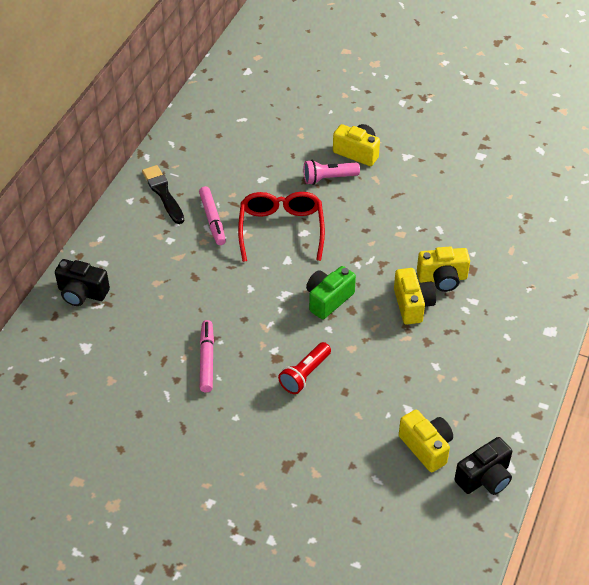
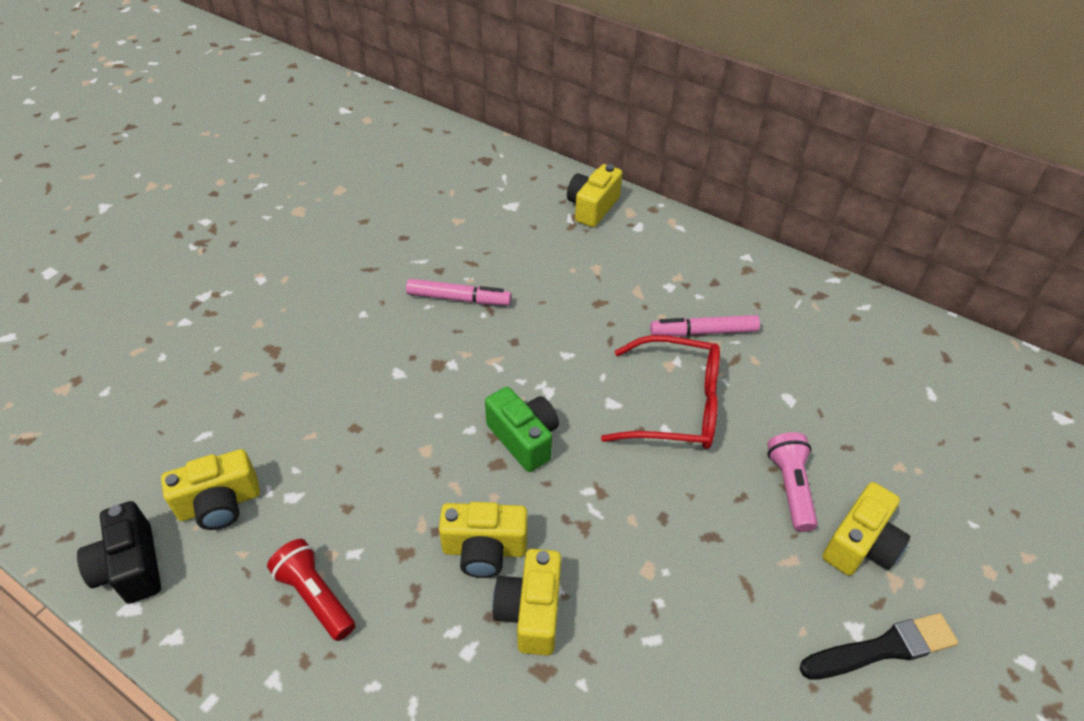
camera: 100 degrees right, 0 degrees up
black camera [55,259,110,306] -> yellow camera [567,164,622,227]
black brush [142,165,184,224] -> black brush moved to [799,613,958,679]
red flashlight [278,342,331,394] -> red flashlight moved to [267,539,355,641]

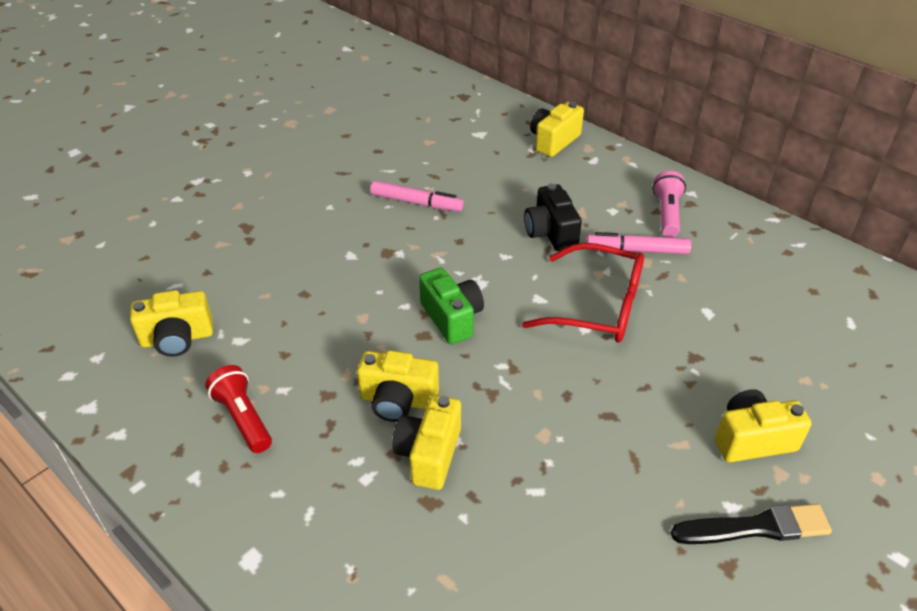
camera: 10 degrees right, 5 degrees down
black camera [77,501,161,604] -> black camera moved to [524,183,582,251]
pink flashlight [767,432,818,532] -> pink flashlight moved to [652,171,686,237]
yellow camera [823,482,910,576] -> yellow camera turned 150 degrees counterclockwise [715,389,812,462]

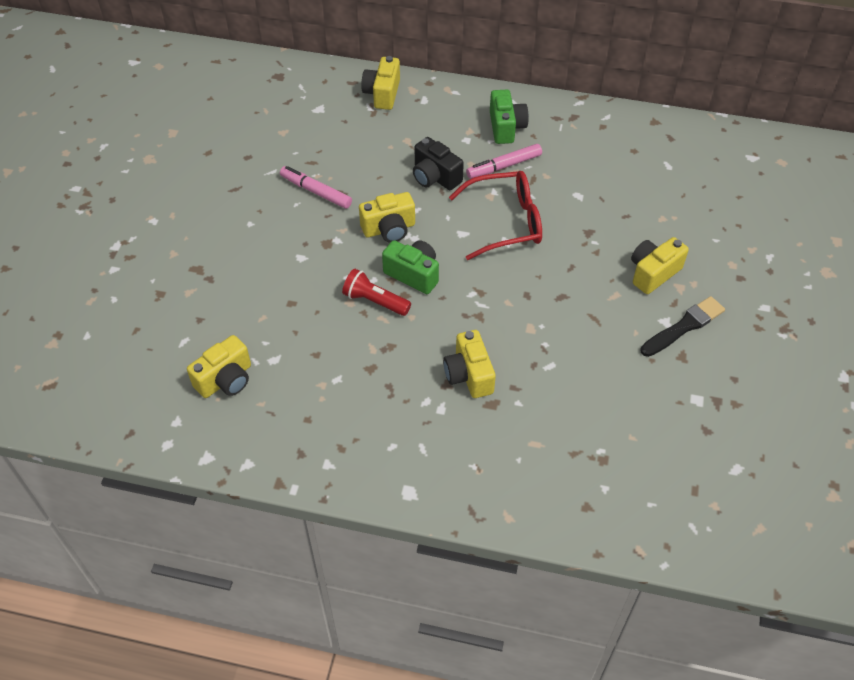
camera: 30 degrees left, 10 degrees up
red flashlight [205,365,272,453] -> red flashlight moved to [342,269,411,316]
yellow camera [357,350,439,422] -> yellow camera moved to [359,192,415,243]
pink marker [370,181,464,211] -> pink marker turned 135 degrees counterclockwise [280,166,352,209]
pink flashlight [652,171,686,237] -> green camera [490,90,529,144]

